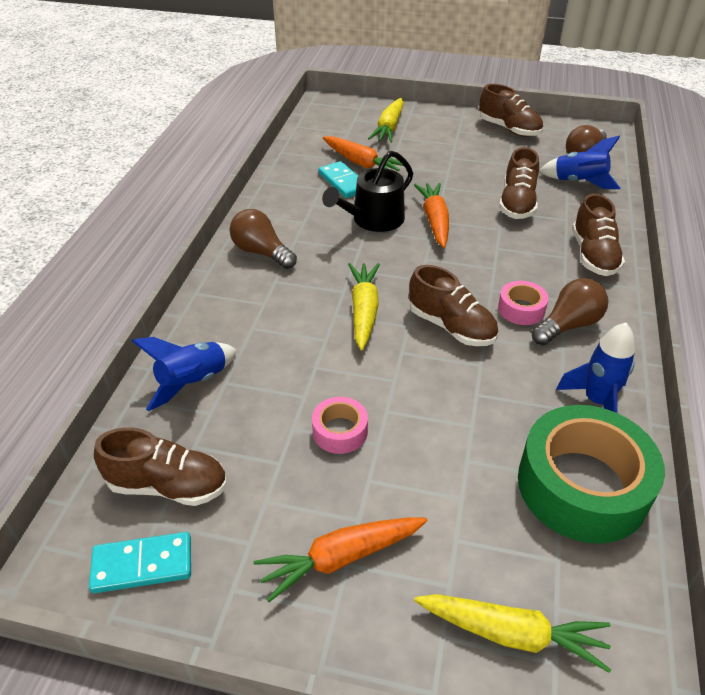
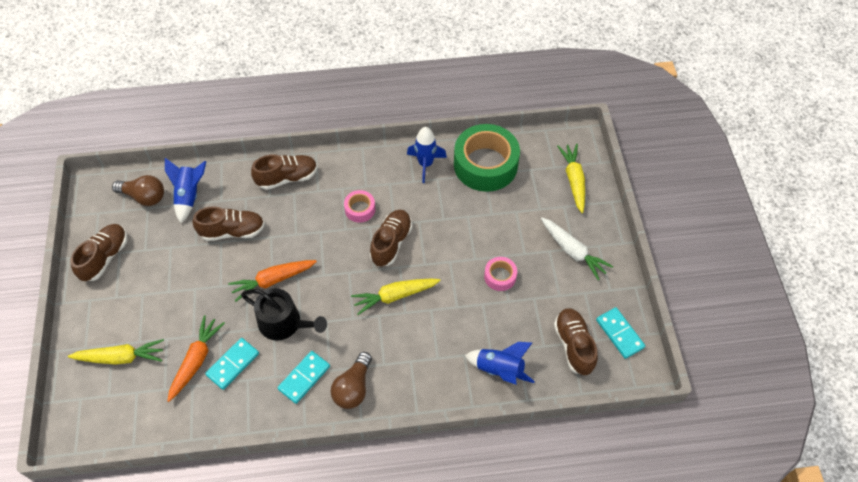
camera: 110 degrees left, 15 degrees up
orange carrot [254,517,427,602] -> white carrot [541,217,613,280]
brown light bulb [532,278,608,345] -> none
none -> turquoise domino [278,351,330,404]

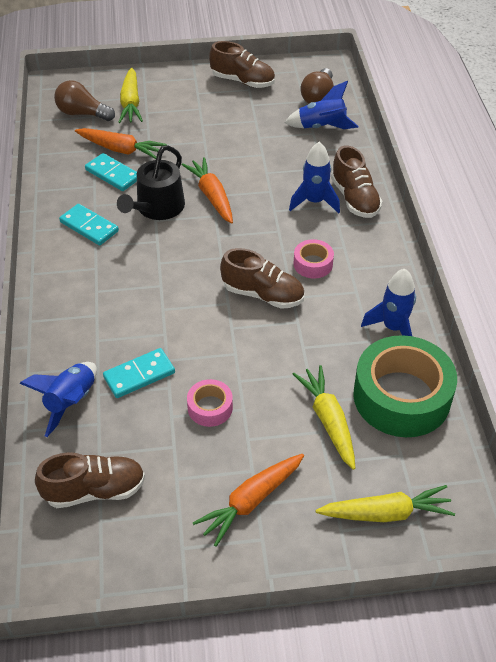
camera: 90 degrees right, 10 degrees down
brown shoe [192,206,265,241] -> none
brown light bulb [331,352,372,409] -> brown light bulb moved to [54,80,115,121]
yellow carrot [351,279,441,315] -> yellow carrot moved to [293,365,355,470]
white carrot [541,217,613,280] -> orange carrot [193,454,304,547]
turquoise domino [596,307,645,359] -> turquoise domino moved to [103,348,175,398]
none -> blue rocket [289,142,340,213]

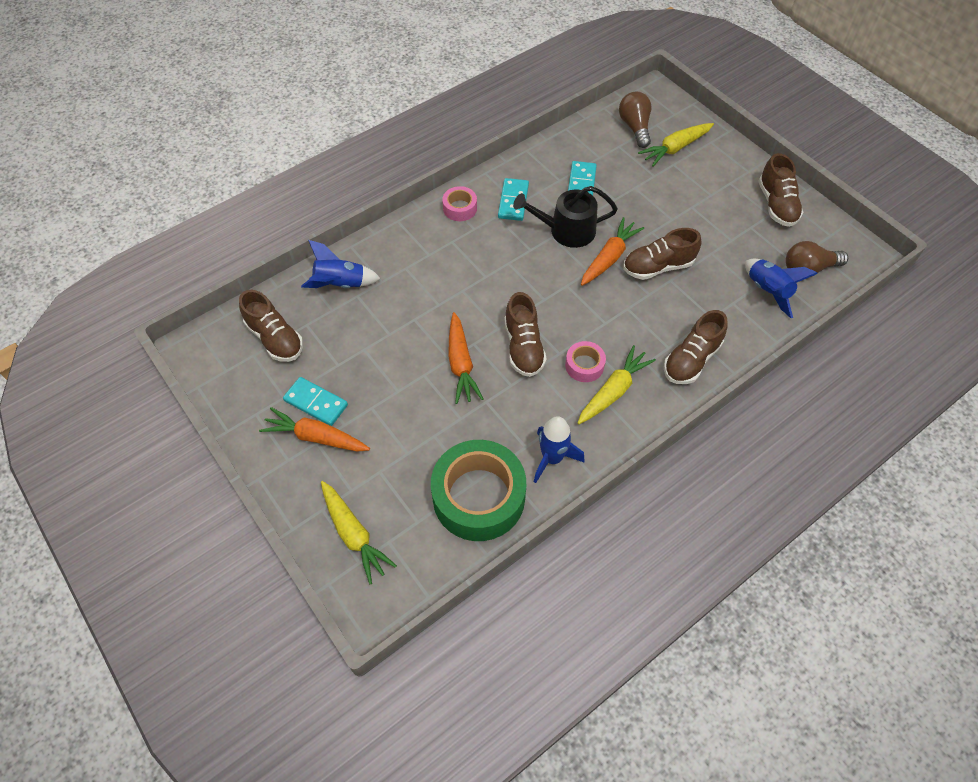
camera: 60 degrees right, 10 degrees up
orange carrot [75,128,167,159] -> orange carrot moved to [448,312,483,404]
turquoise domino [103,348,175,398] -> turquoise domino moved to [283,377,348,426]
pink tape [187,379,233,427] -> pink tape moved to [442,186,477,221]
blue rocket [289,142,340,213] -> none
yellow carrot [293,365,355,470] -> yellow carrot moved to [578,345,656,424]
none -> brown shoe [623,228,701,280]

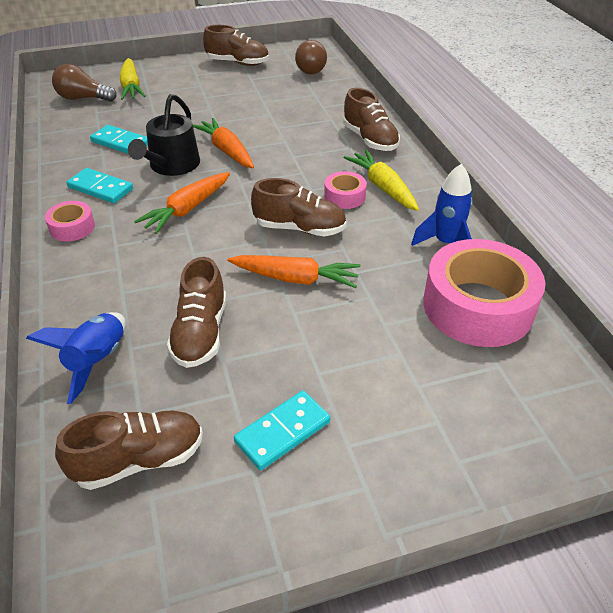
camera: 70 degrees left, 15 degrees down
orange carrot [259,407,370,452] -> orange carrot moved to [134,172,230,234]
yellow carrot [321,481,397,584] -> none
green tape [431,440,526,541] -> pink tape [423,239,545,347]
brown shoe [623,228,701,280] -> brown shoe moved to [167,257,226,368]
blue rocket [745,259,818,318] -> none

